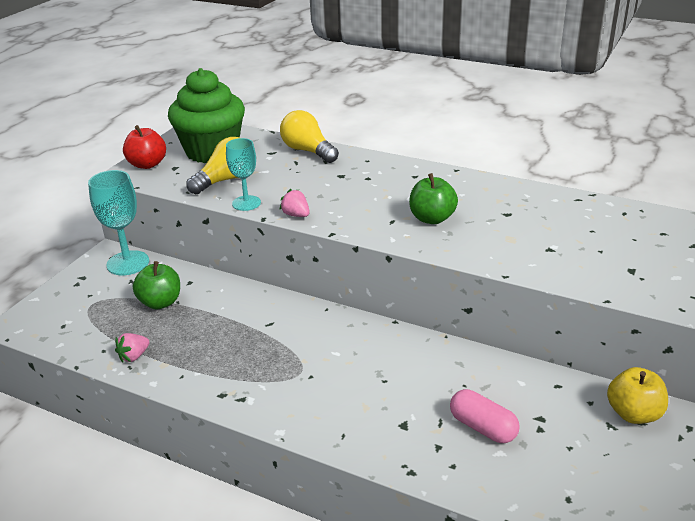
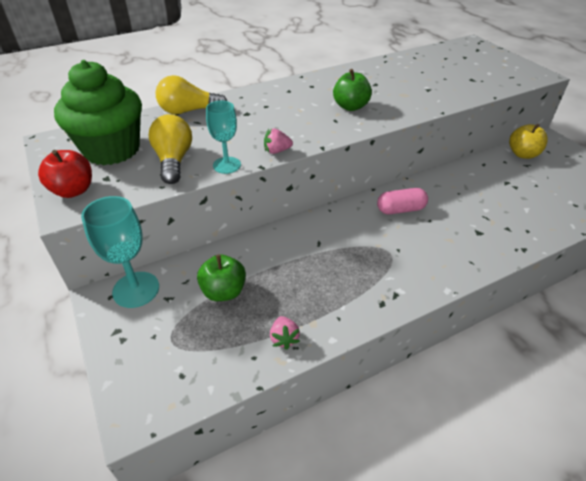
camera: 55 degrees left, 10 degrees up
pink capsule [450,389,520,443] -> pink capsule moved to [377,188,428,214]

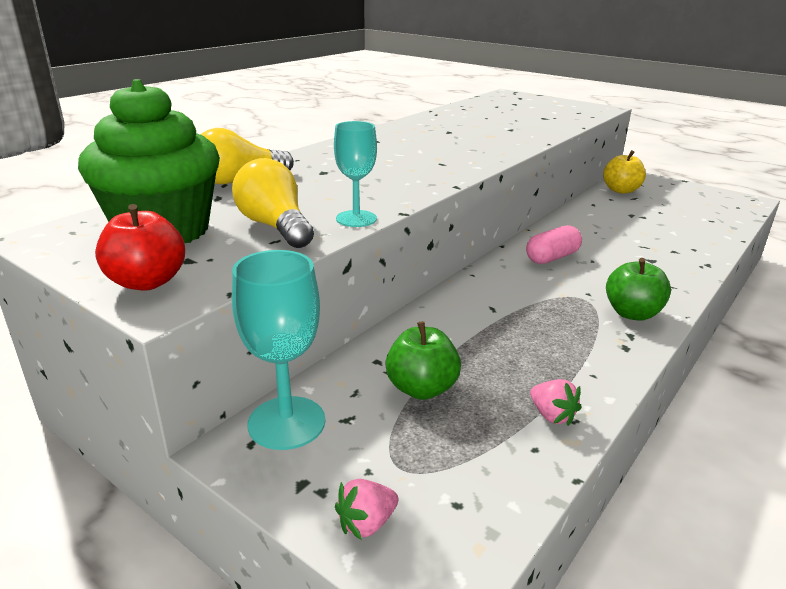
camera: 25 degrees left, 15 degrees down
pink strawberry [264,128,293,154] -> pink strawberry moved to [335,479,398,540]
green apple [333,69,372,111] -> green apple moved to [606,258,671,321]

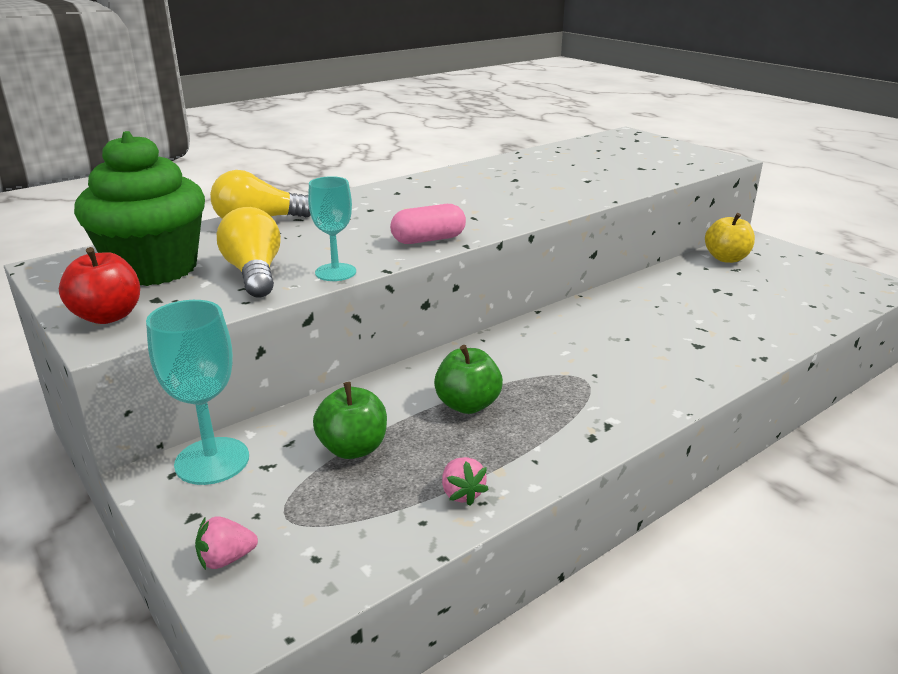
camera: 15 degrees right, 0 degrees up
pink capsule [526,225,582,264] -> pink capsule moved to [390,204,466,244]
green apple [606,258,671,321] -> green apple moved to [434,345,503,414]

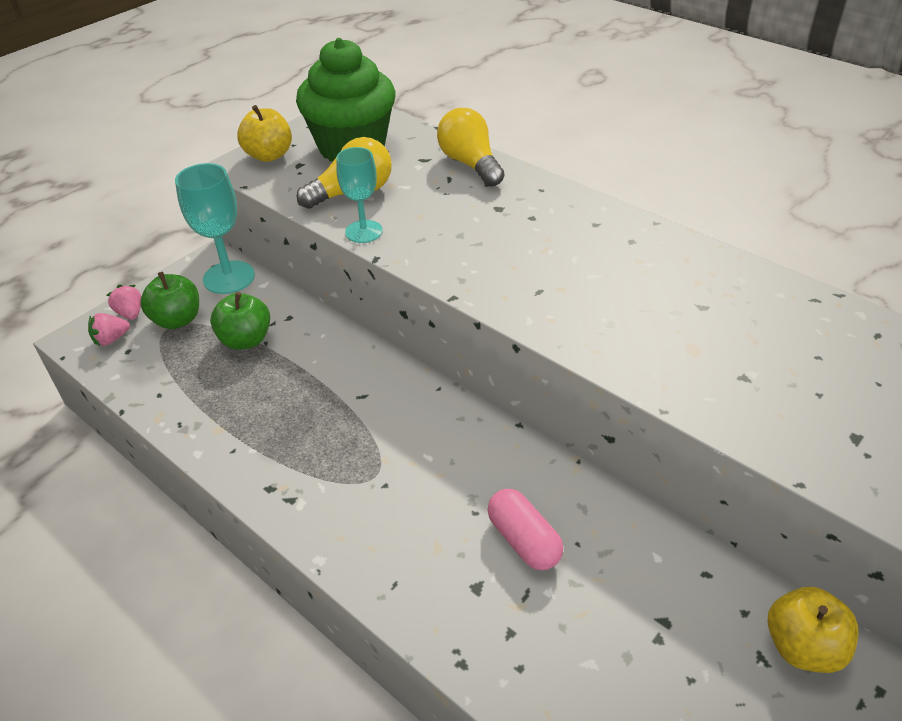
camera: 80 degrees right, 15 degrees up
red apple [59,247,140,324] -> yellow apple [237,105,292,162]
pink capsule [390,204,466,244] -> pink capsule moved to [487,489,563,570]
green apple [434,345,503,414] -> green apple moved to [140,272,199,329]
pink strawberry [442,457,489,506] -> pink strawberry moved to [88,313,130,346]

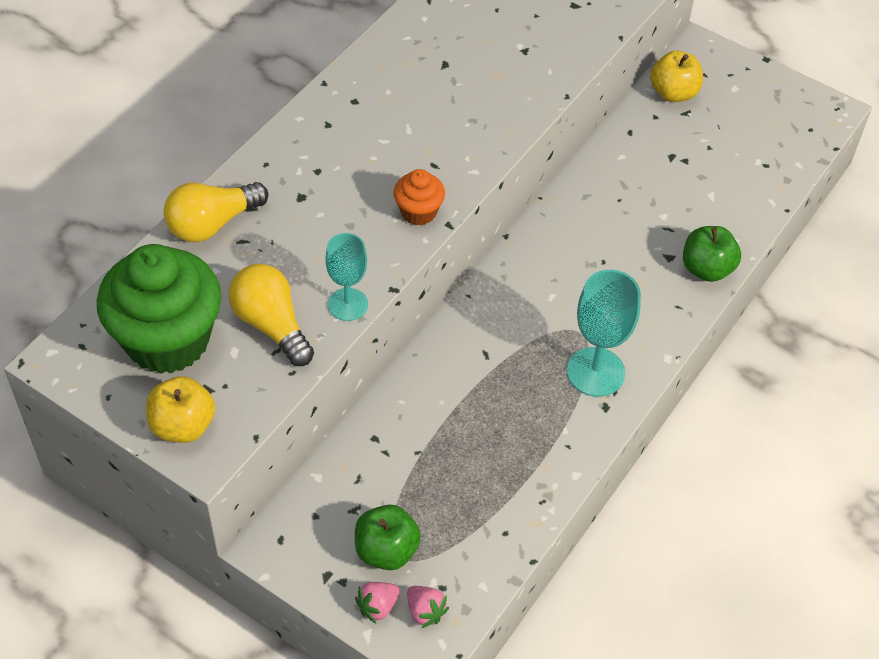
camera: 100 degrees left, 10 degrees up
turquoise goblet [175,163,255,294] -> turquoise goblet moved to [567,270,641,397]
green apple [210,292,270,350] -> green apple moved to [683,226,741,282]
pink capsule [487,489,563,570] -> none
none -> orange cupcake [393,169,445,225]

